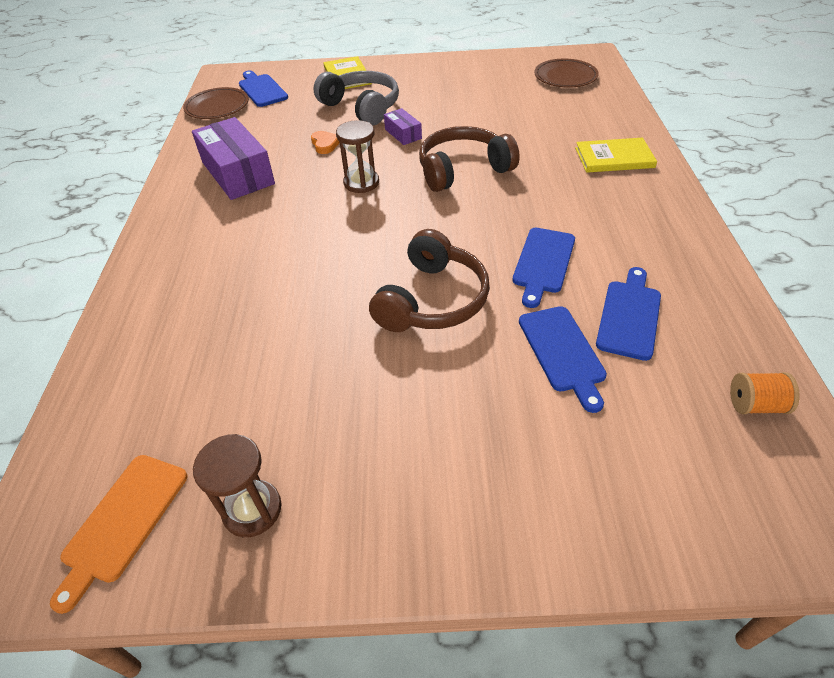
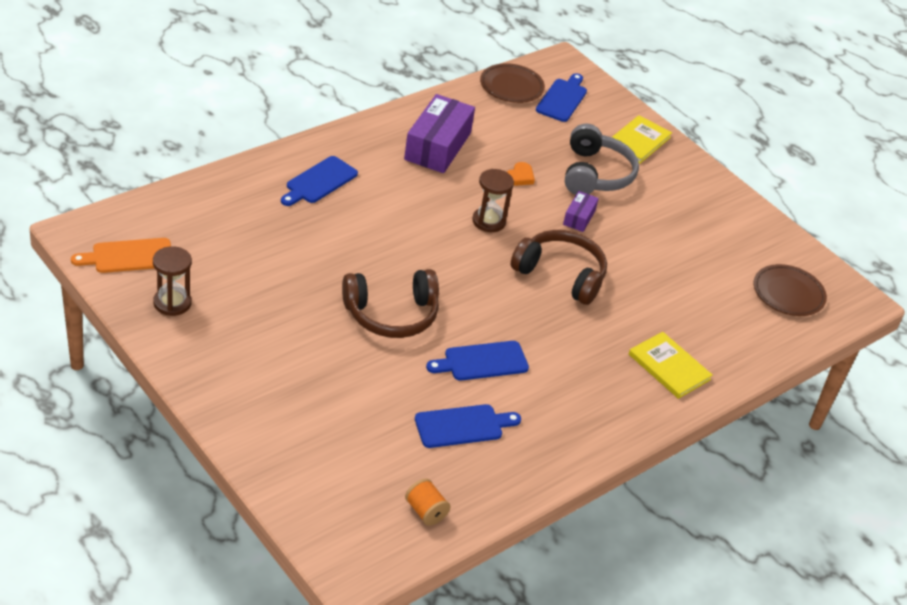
camera: 45 degrees right, 5 degrees down
blue cutting board [519,306,607,413] -> blue cutting board moved to [281,156,358,206]

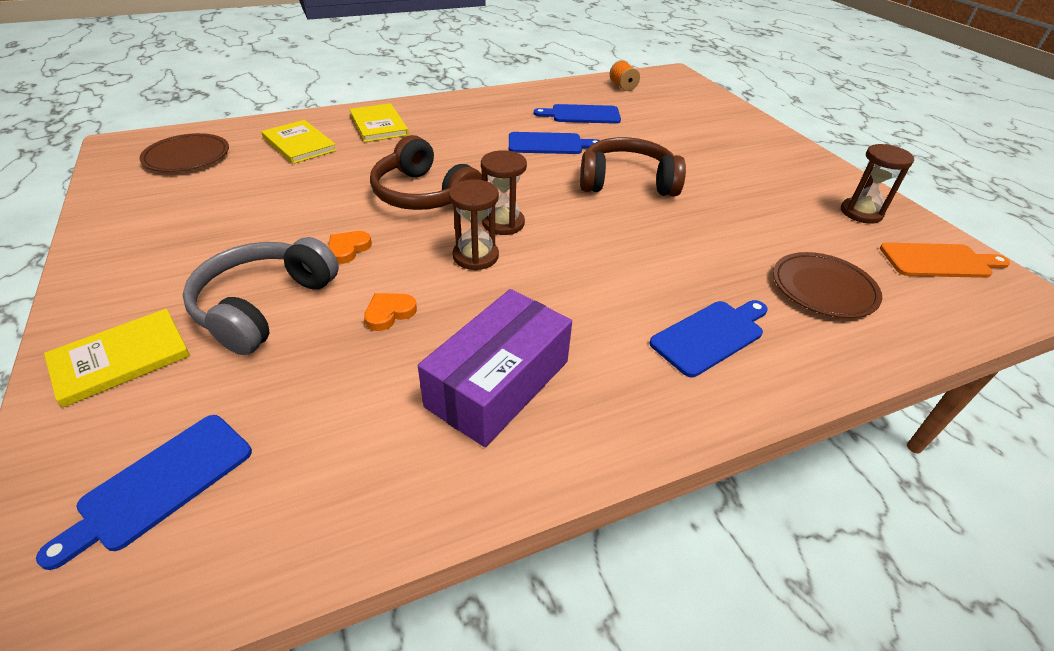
camera: 160 degrees left, 0 degrees up
brown plate [480,63,545,103] -> brown plate moved to [773,252,882,318]
purple box [563,191,599,232] -> orange heart [328,231,372,264]
none -> yellow book [261,120,337,164]
none -> brown hourglass [481,150,527,235]

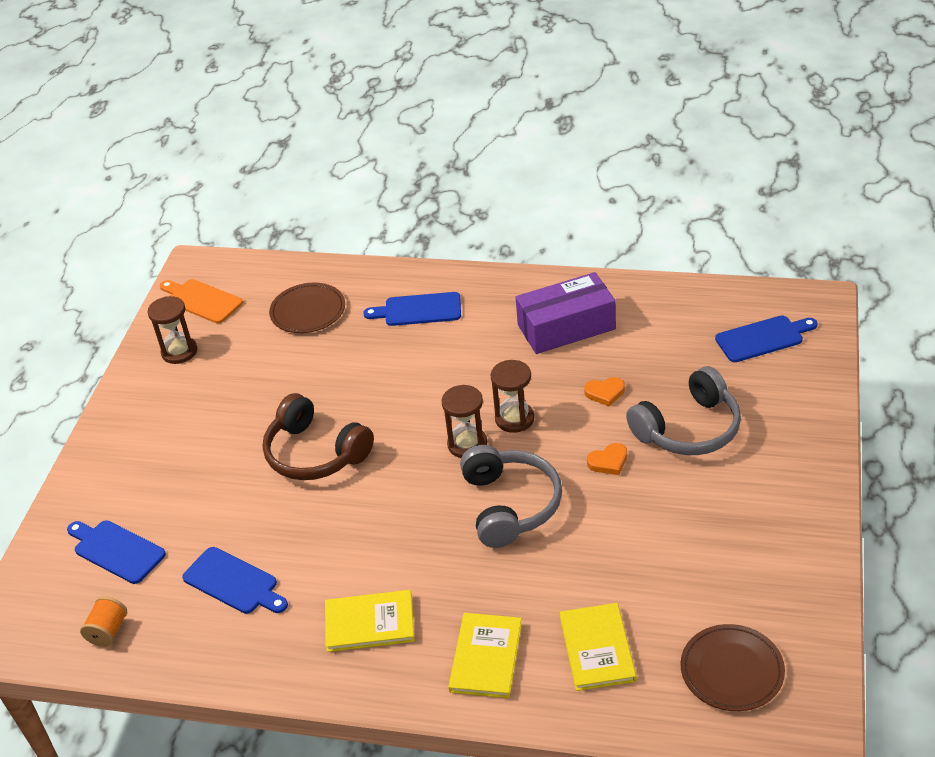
camera: 140 degrees left, 0 degrees up
yellow book [44,309,190,407] -> yellow book moved to [325,590,415,652]
brown headphones [370,135,482,210] -> grey headphones [460,445,562,548]
blue cutting board [509,132,601,154] -> blue cutting board moved to [67,520,166,584]

